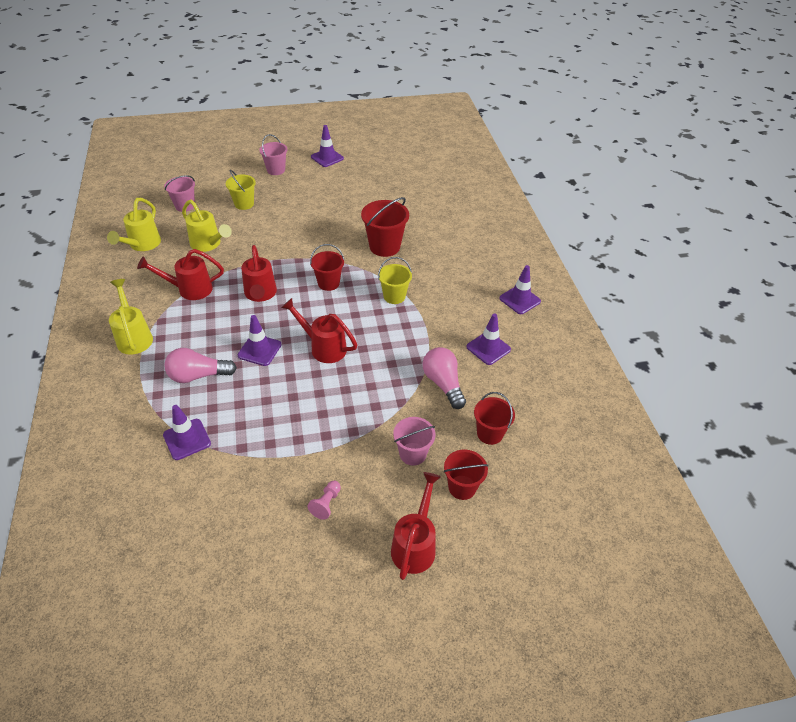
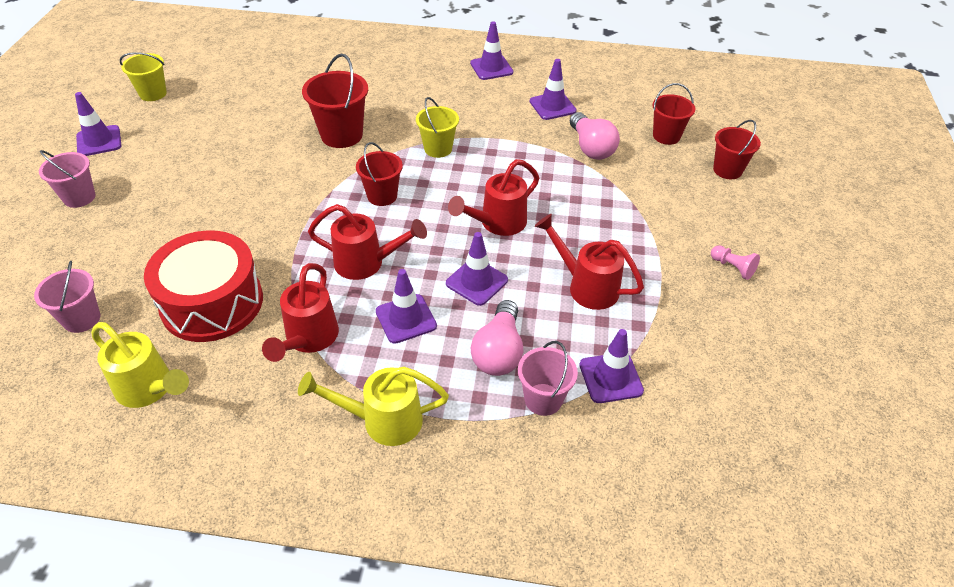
camera: 70 degrees left, 0 degrees up
yellow watering can [182,200,232,252] -> red drum [144,230,263,342]
yellow bucket [226,170,256,210] -> yellow bucket moved to [120,52,167,101]
red watering can [391,472,441,580] -> red watering can moved to [535,214,644,310]
pink bucket [393,417,436,466] -> pink bucket moved to [518,341,578,416]
pink light bulb [422,347,466,409] -> pink light bulb turned 105 degrees counterclockwise [570,112,620,160]
none -> purple traffic cone [376,269,437,344]

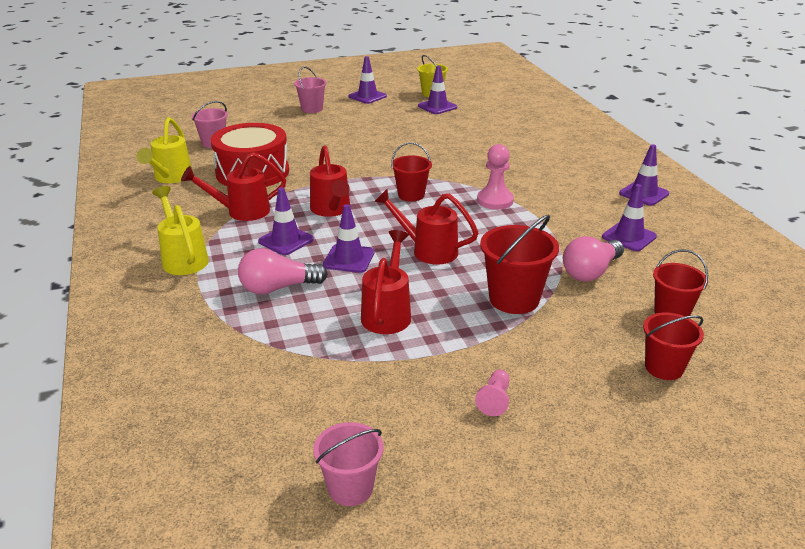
camera: 65 degrees right, 15 degrees down
red bucket [302,54,368,148] -> red bucket moved to [480,214,559,314]
yellow bucket [416,97,459,158] -> pink pawn [477,144,514,210]
pink bucket [518,341,578,416] -> pink bucket moved to [313,422,384,506]
purple traffic cone [579,329,644,403] -> purple traffic cone moved to [418,66,457,114]

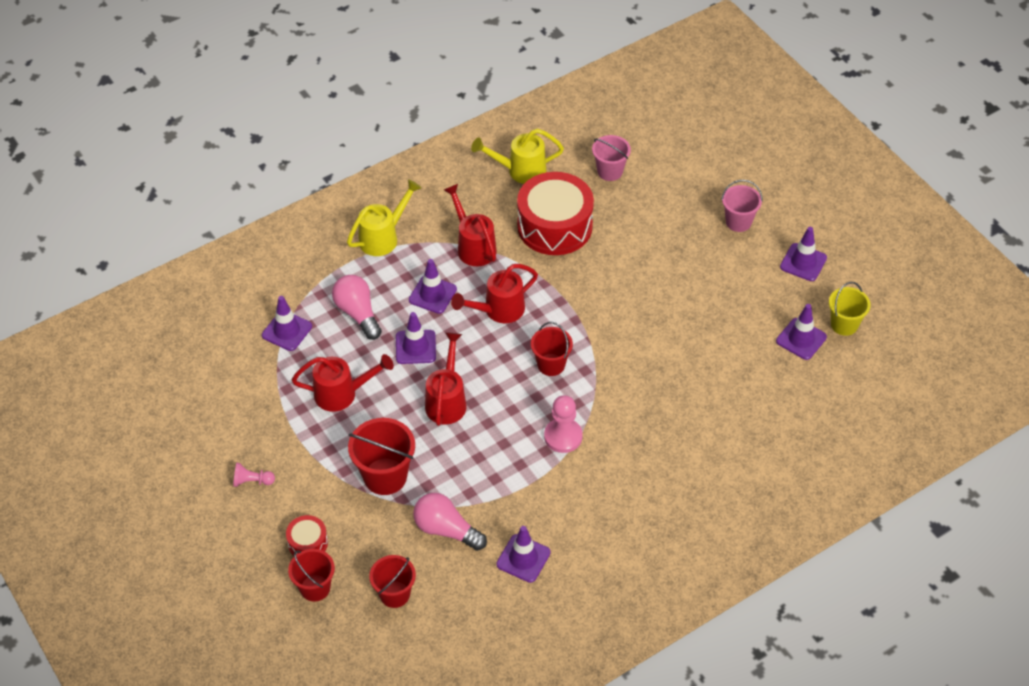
camera: 75 degrees right, 20 degrees up
pink bucket [313,422,384,506] -> none
purple traffic cone [619,144,669,206] -> purple traffic cone moved to [262,296,312,351]
none -> red drum [286,515,328,556]

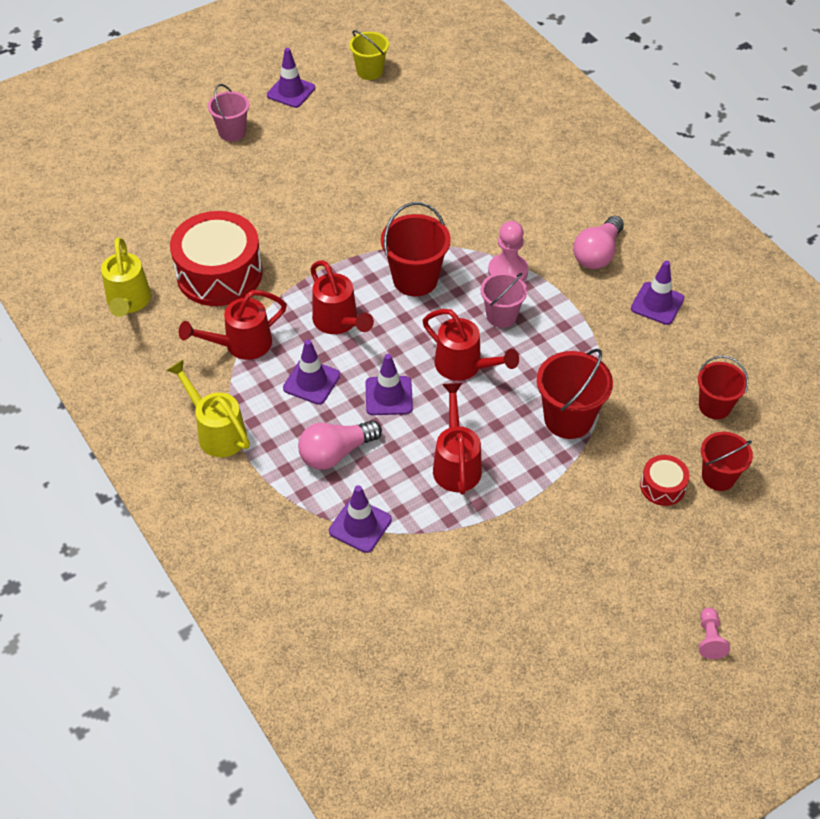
camera: 90 degrees left, 0 degrees up
pink pawn [233,463,275,487] -> pink pawn moved to [699,608,730,659]
pink light bulb [413,493,487,551] -> pink light bulb moved to [573,216,624,269]
red watering can [425,332,466,426] -> red watering can turned 150 degrees counterclockwise [423,309,519,381]
red bucket [531,322,573,376] -> red bucket [381,202,451,296], size x1.51
pink bucket [592,135,631,181] -> pink bucket moved to [481,273,527,328]
purple traffic cone [776,304,827,360] -> none

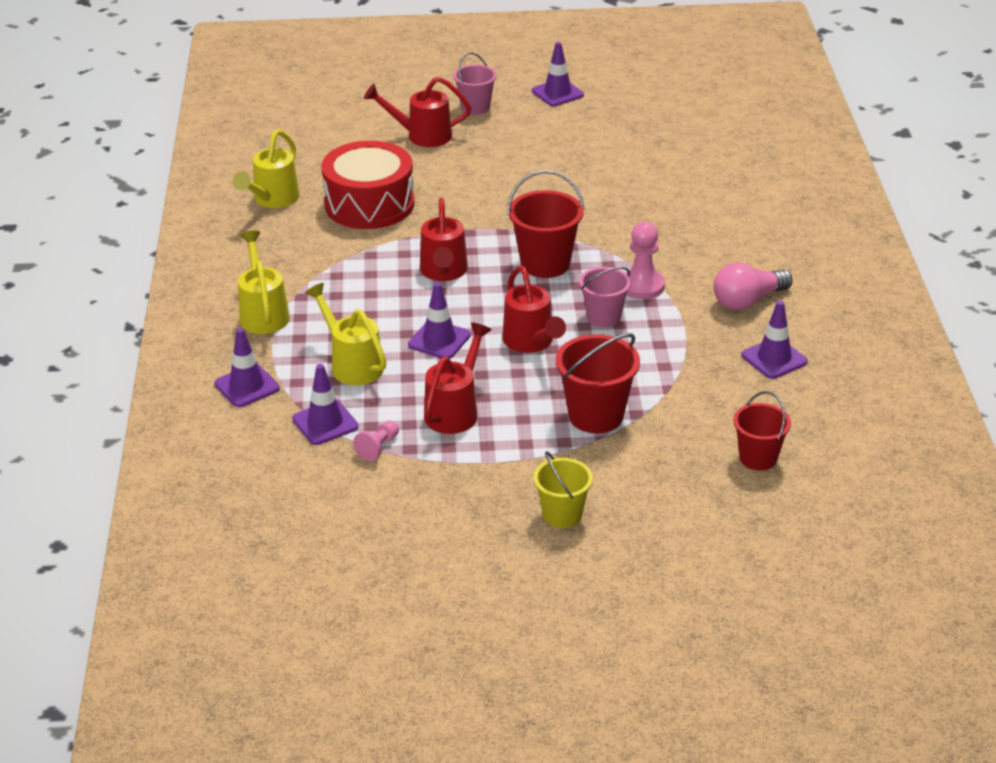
camera: 30 degrees right, 15 degrees down
red watering can [179,290,287,360] -> red watering can moved to [364,77,471,147]
purple traffic cone [283,339,340,405] -> purple traffic cone moved to [214,328,280,407]
pink light bulb [298,420,382,470] -> yellow watering can [305,283,387,385]
yellow bucket [349,30,389,80] -> yellow bucket moved to [534,451,593,528]
red drum [640,455,689,506] -> none
pink pawn [699,608,730,659] -> pink pawn moved to [353,421,399,461]
red bucket [701,432,753,491] -> none

